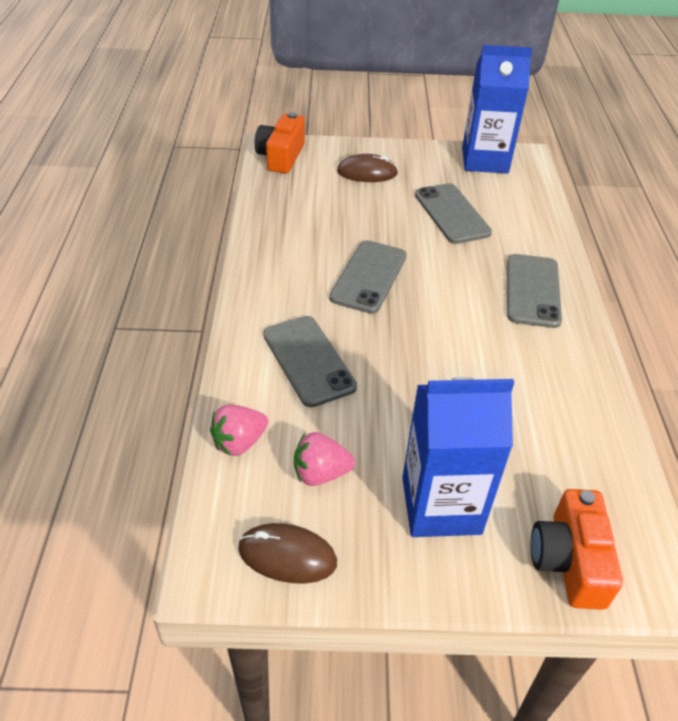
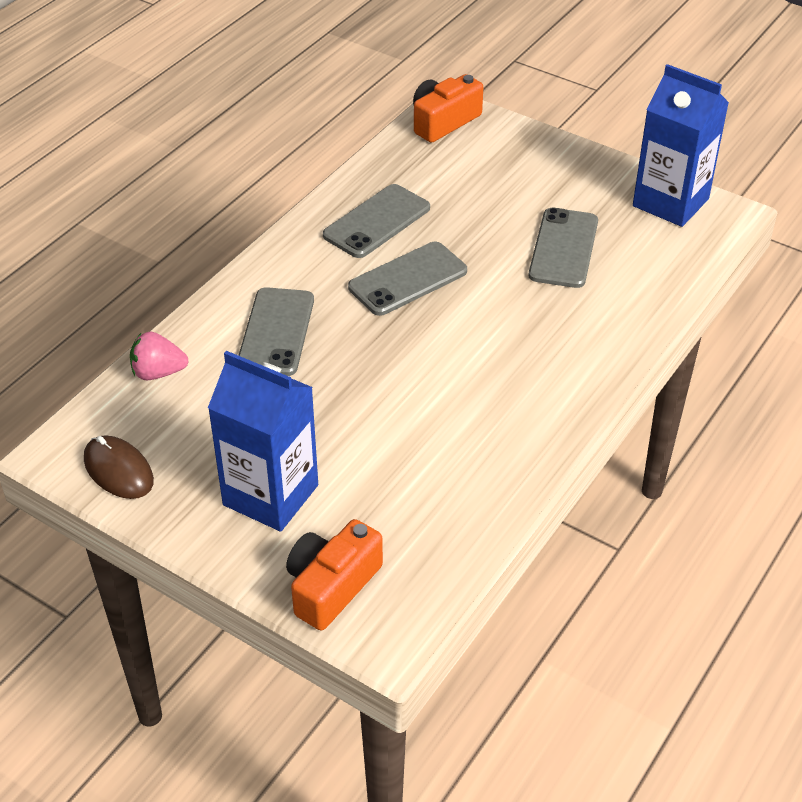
camera: 35 degrees right, 0 degrees up
pink strawberry [294,432,355,486] -> none
brown mouse [337,154,398,182] -> none
grey phone [507,254,562,328] -> grey phone moved to [323,184,430,258]

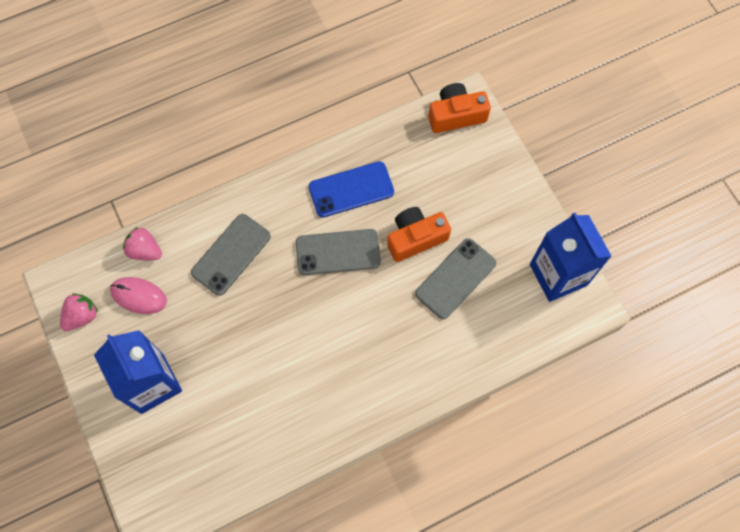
camera: 30 degrees right, 25 degrees up
brown mouse [84,435,154,499] -> pink strawberry [60,293,98,331]
orange camera [286,519,383,630] -> orange camera moved to [387,207,451,262]
grey phone [323,184,430,258] -> blue phone [309,161,394,218]
none -> pink mouse [110,277,167,314]

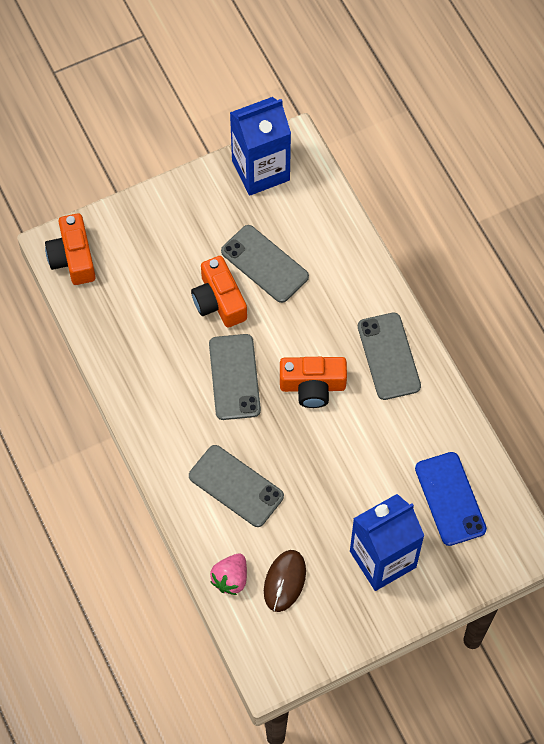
camera: 90 degrees left, 5 degrees down
pink strawberry [60,293,98,331] -> none
pink mouse [110,277,167,314] -> brown mouse [264,550,306,612]
blue phone [309,161,394,218] -> blue phone moved to [415,452,487,546]
none -> orange camera [280,357,347,408]
none -> grey phone [358,313,421,400]

